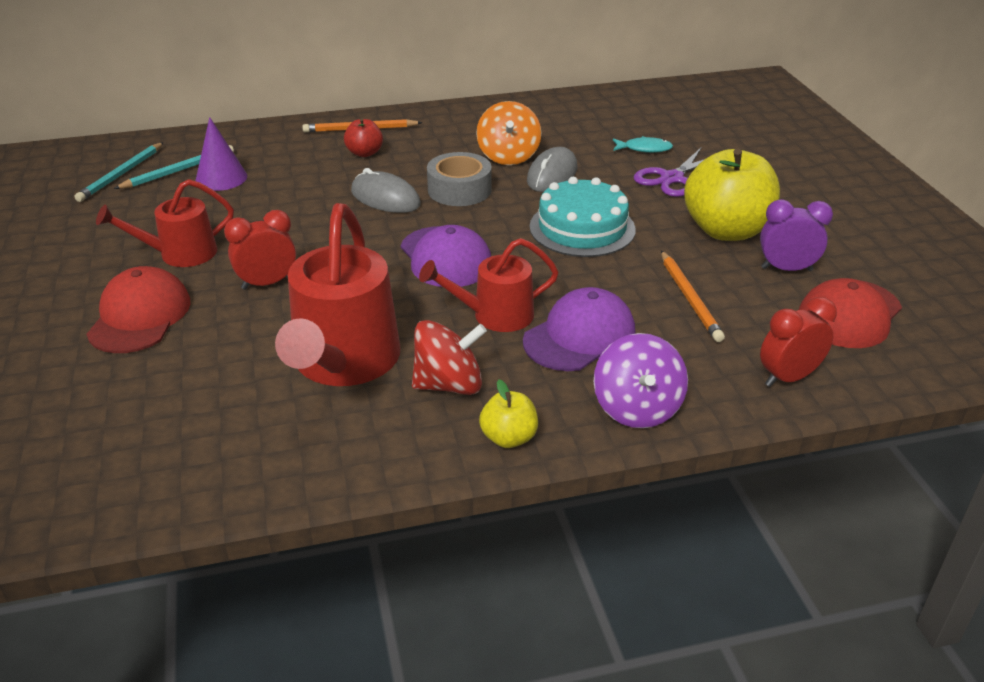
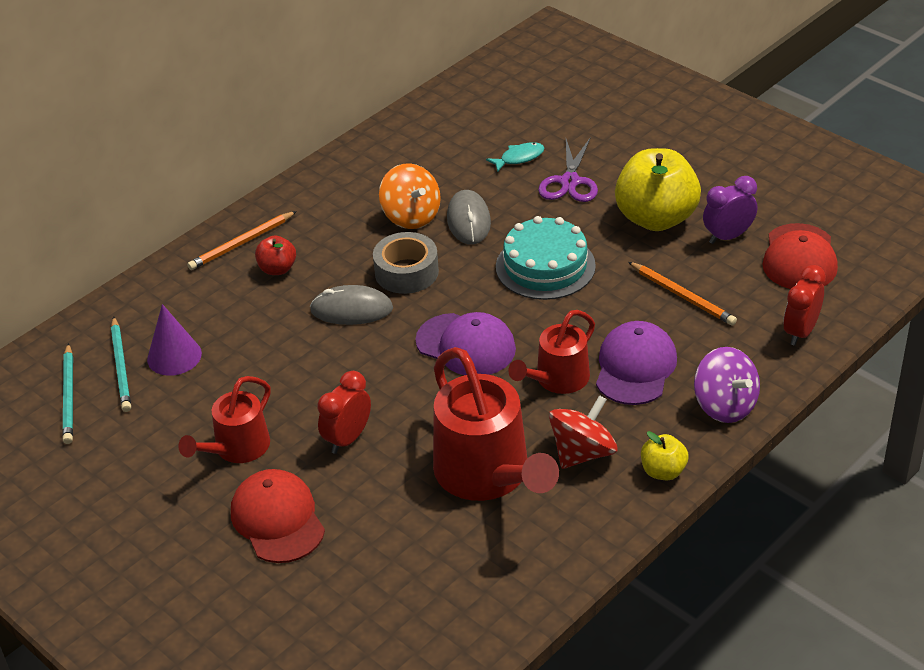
camera: 30 degrees left, 5 degrees up
turquoise pencil [114,145,234,189] -> turquoise pencil turned 150 degrees clockwise [111,317,131,412]

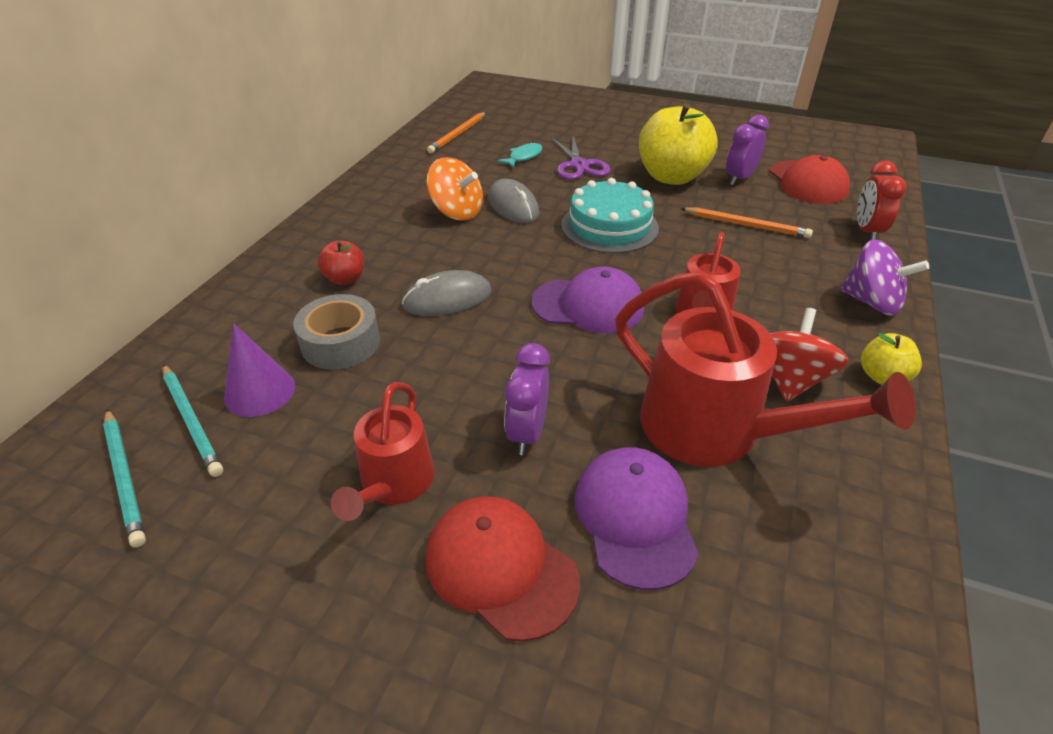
camera: 25 degrees left, 0 degrees up
orange pencil [187,211,297,270] -> orange pencil moved to [427,112,486,153]
red clock [317,371,371,454] -> purple clock [504,343,550,455]
grey tape [373,232,439,294] -> grey tape moved to [293,294,380,369]
purple cap [596,321,677,405] -> purple cap moved to [575,447,699,590]

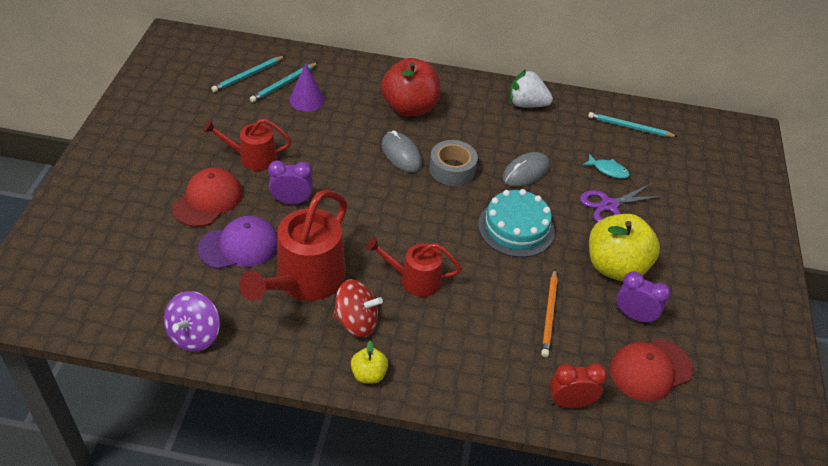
camera: 75 degrees right, 5 degrees up
grey tape [293,294,380,369] -> grey tape moved to [429,140,478,186]
red apple [318,240,364,285] -> red apple [381,58,440,117], size x2.09
orange spinning top [426,157,483,221] -> none
orange pencil [427,112,486,153] -> turquoise pencil [588,112,678,137]
purple cap [532,267,644,333] -> none
purple spinning top [840,239,929,316] -> purple spinning top moved to [164,291,220,352]
none -> white strawberry [510,69,553,108]

